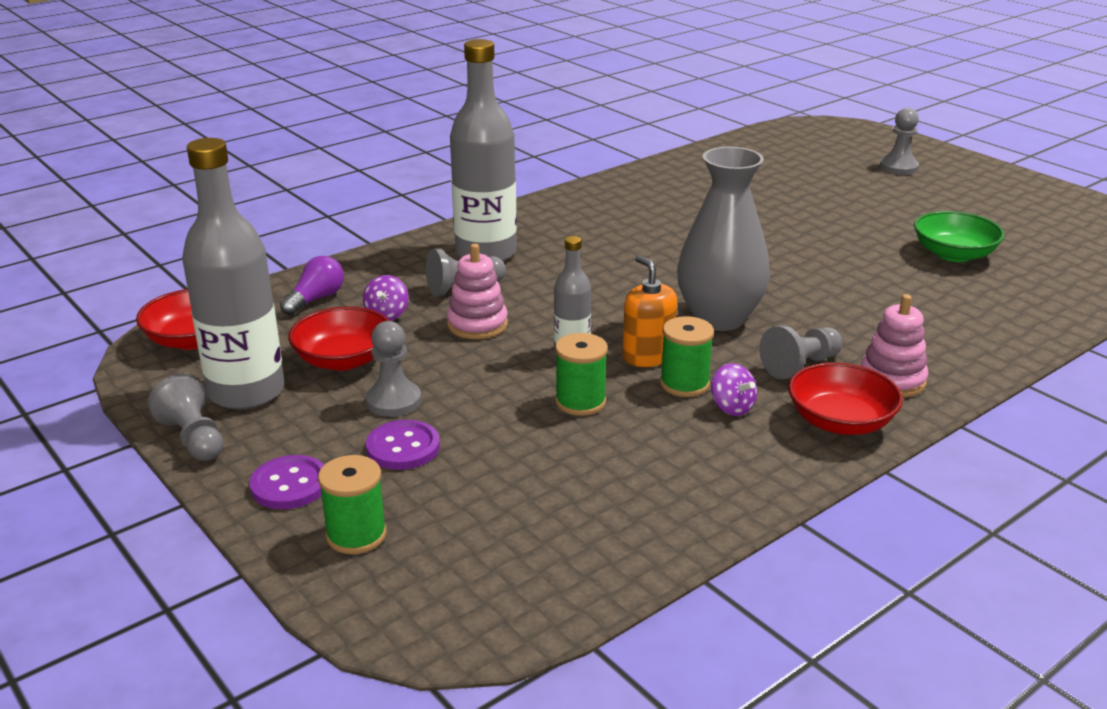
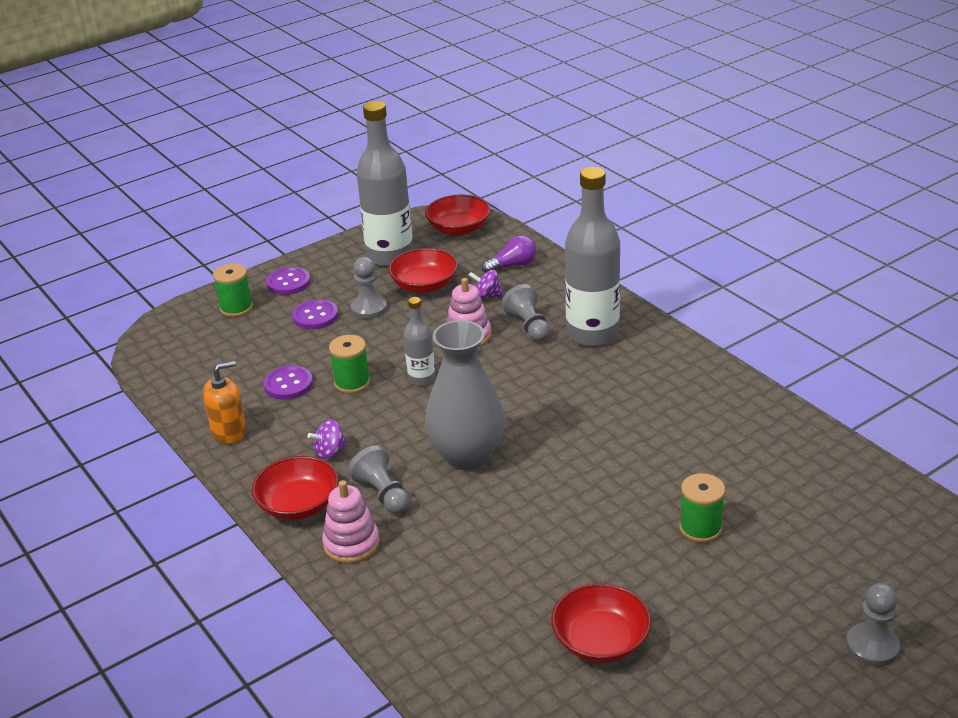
camera: 95 degrees right, 5 degrees up
grey pawn [148,373,223,461] -> none
purple light bulb [280,256,344,315] -> purple light bulb turned 60 degrees counterclockwise [482,235,536,273]
orange soap dispenser [622,255,677,367] -> orange soap dispenser moved to [203,361,246,444]
green spool [660,316,714,397] -> green spool moved to [679,473,725,543]
green bowl [914,211,1005,262] -> red bowl [551,583,651,663]
none -> purple button [263,365,313,400]

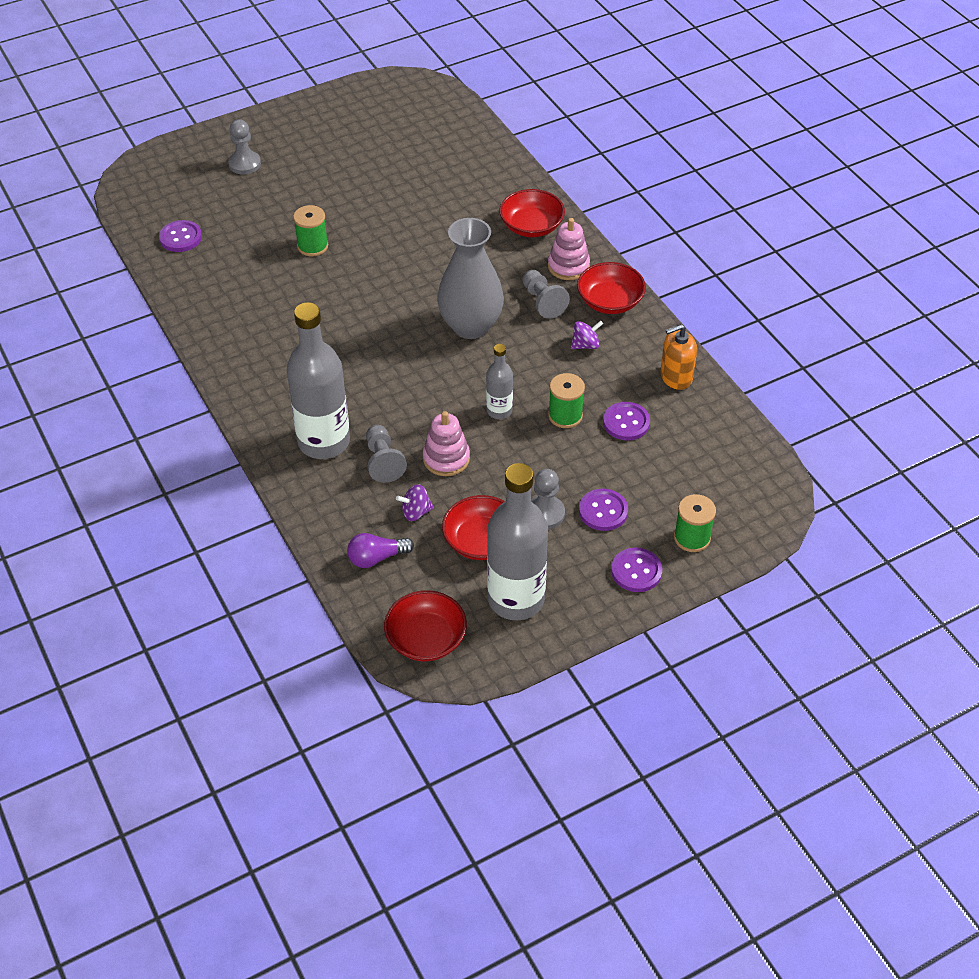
camera: 175 degrees left, 15 degrees up
purple spinning top [468,270,504,299] -> purple spinning top turned 150 degrees clockwise [396,484,434,521]
red bowl [551,583,651,663] -> red bowl moved to [499,189,565,237]
none -> purple button [159,220,202,252]

